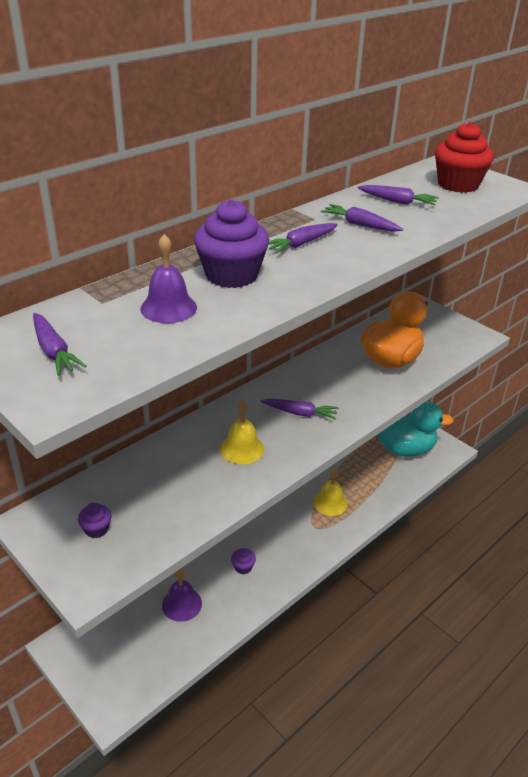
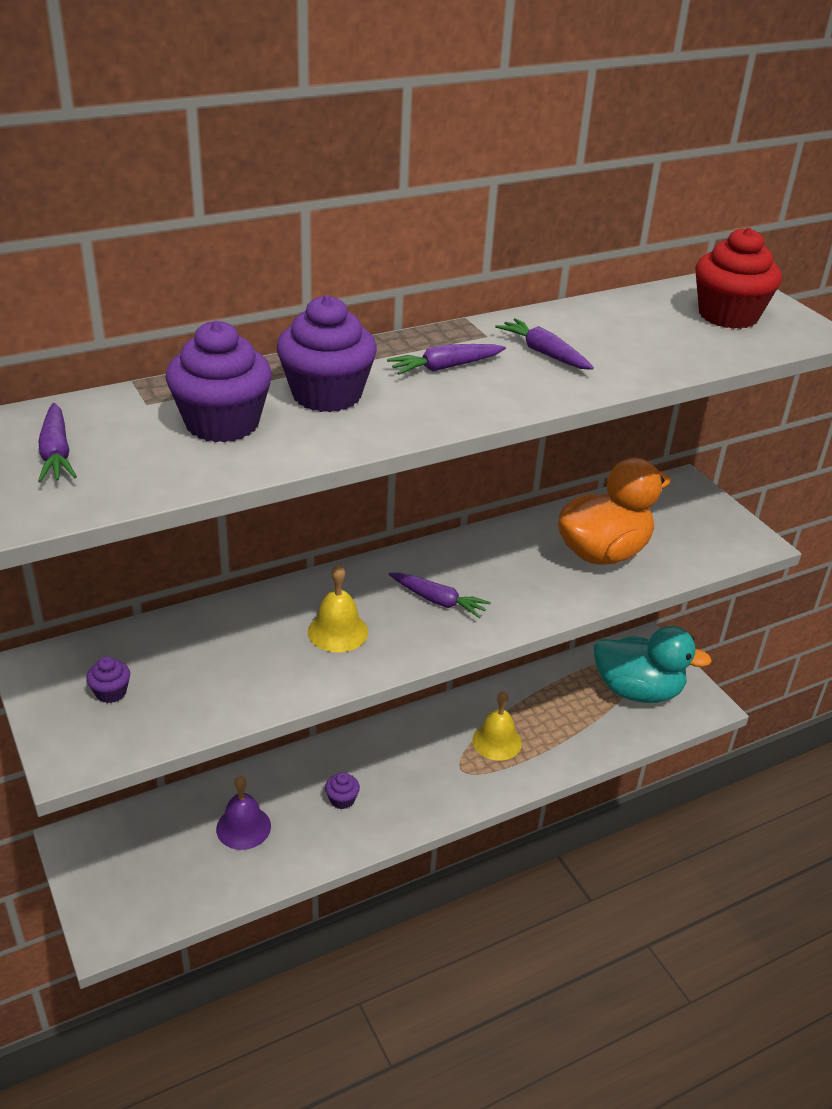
camera: 15 degrees right, 0 degrees up
purple bell [140,234,197,323] -> purple cupcake [166,321,272,443]
purple carrot [358,185,439,205] -> none

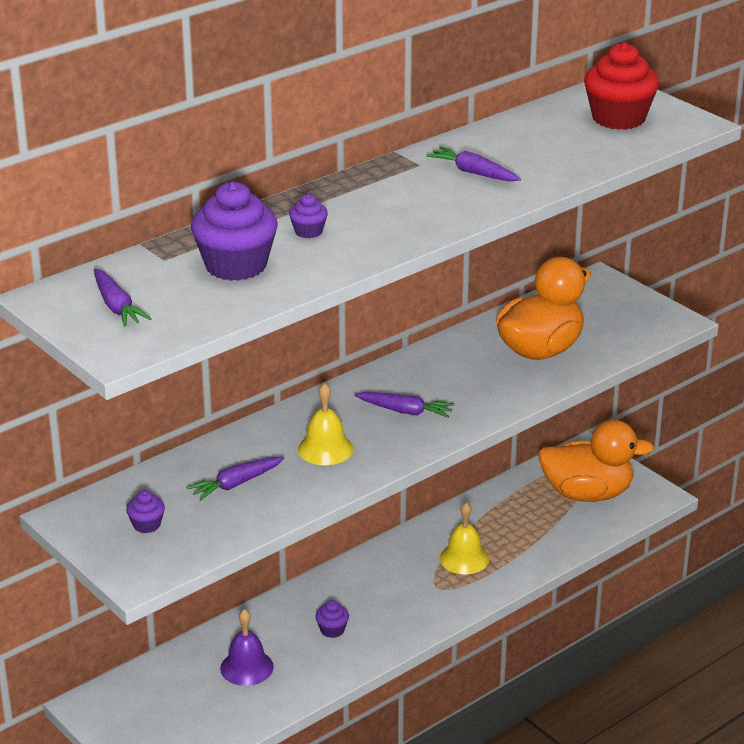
camera: 10 degrees left, 5 degrees down
purple cupcake [277,295,377,412] -> purple cupcake [289,194,328,238], size x0.46
purple carrot [387,344,506,374] -> purple carrot moved to [187,456,284,501]
turquoise duck [594,626,712,703] -> orange duck [538,420,654,502]

